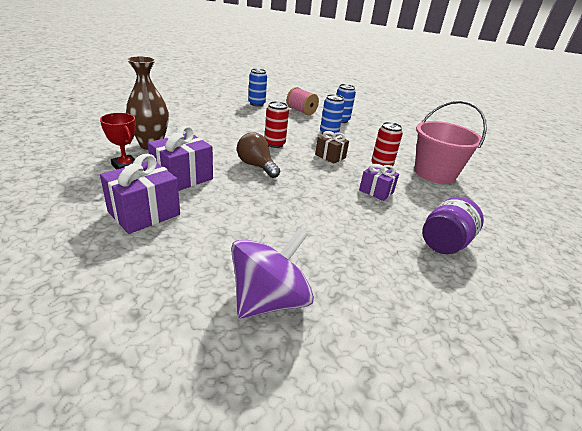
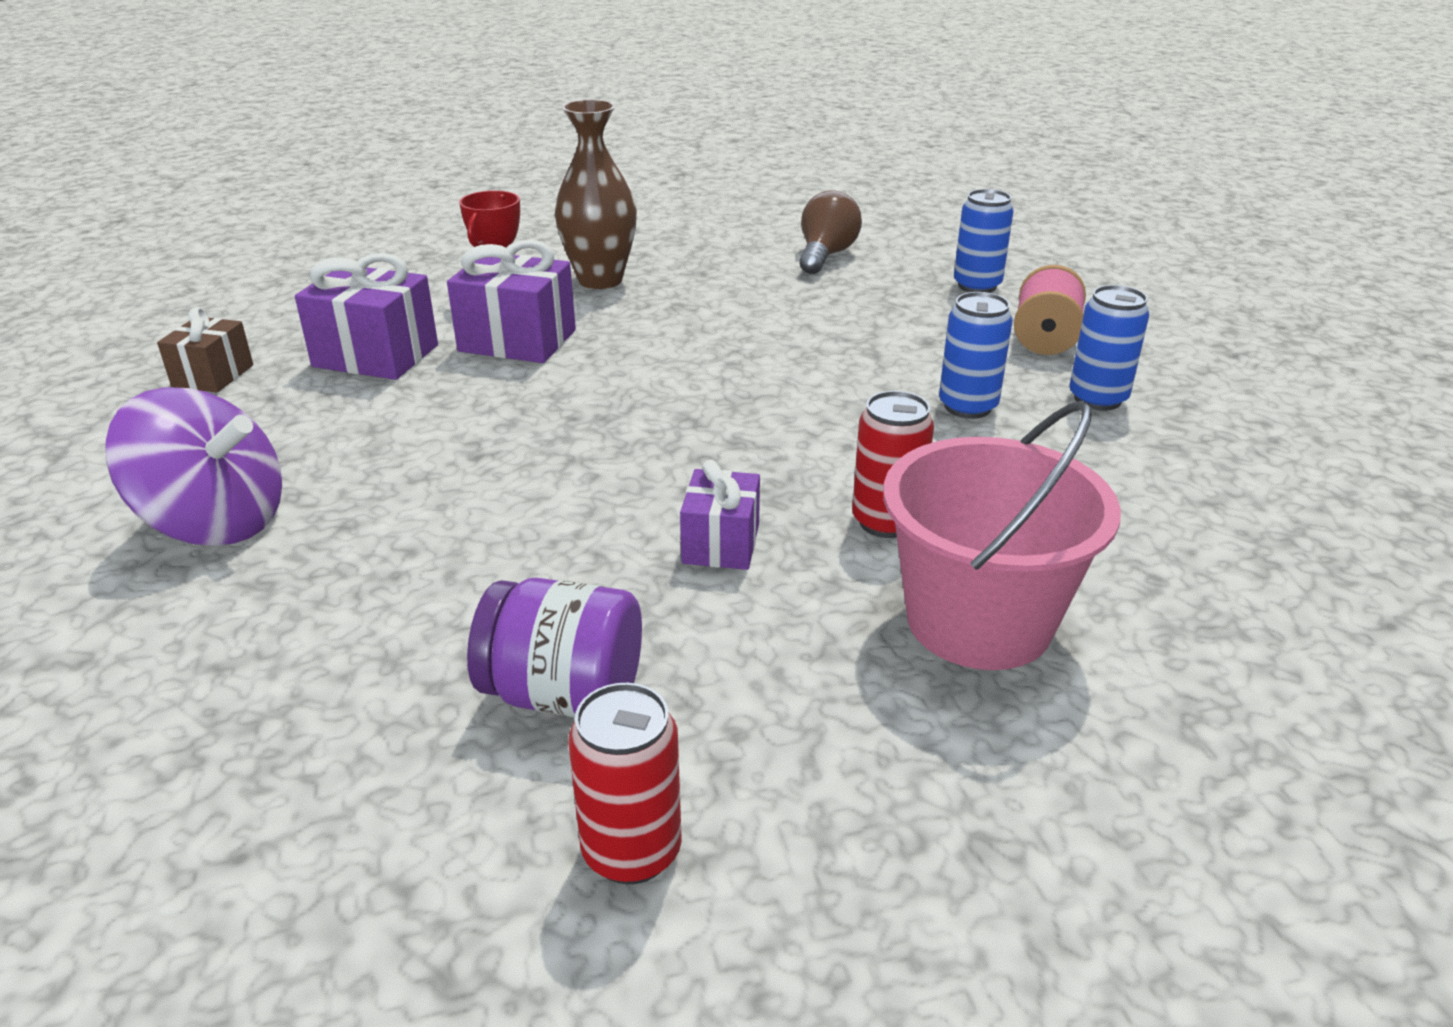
camera: 65 degrees right, 0 degrees up
brown light bulb [237,132,280,178] -> brown light bulb moved to [799,190,862,274]
red can [265,101,289,148] -> red can moved to [568,683,682,884]
brown gift [315,131,349,164] -> brown gift moved to [157,307,253,393]

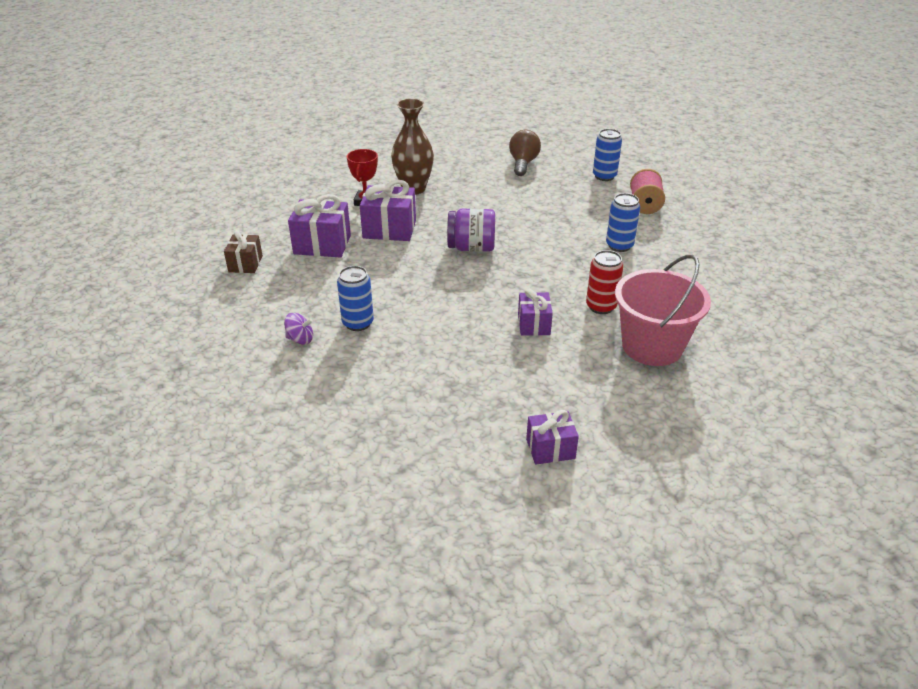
camera: 10 degrees left, 5 degrees up
purple spinning top [106,387,282,546] -> purple spinning top [284,313,313,345], size x0.45
purple jar [467,578,642,718] -> purple jar moved to [447,208,495,252]
red can [568,683,682,884] -> purple gift [526,410,579,465]
blue can [1070,285,1149,411] -> blue can moved to [337,266,374,331]

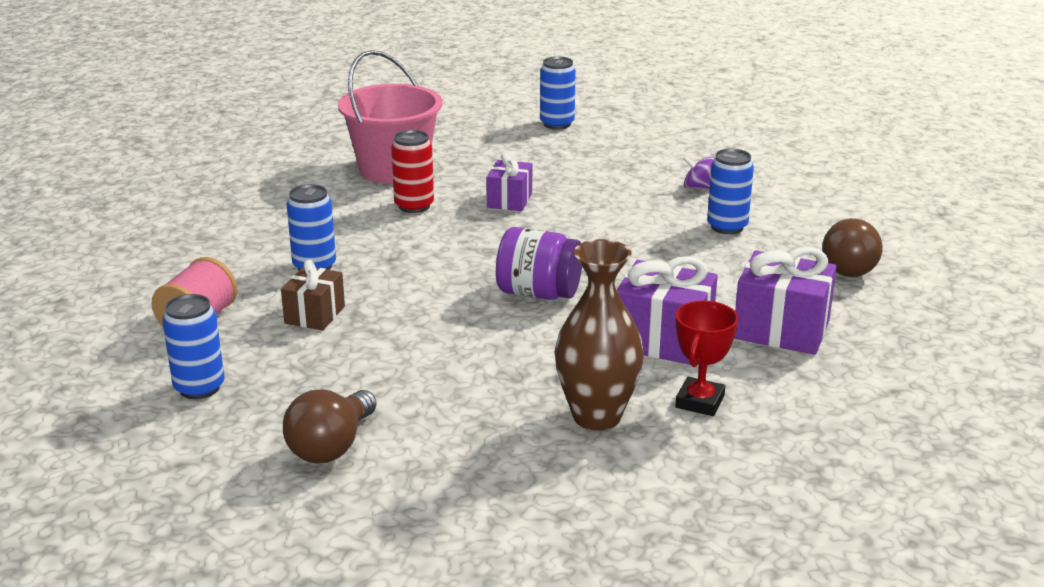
camera: 165 degrees left, 10 degrees down
brown gift [224,230,263,273] -> brown gift moved to [281,260,345,330]
purple spinning top [284,313,313,345] -> purple spinning top moved to [683,156,715,189]
purple gift [526,410,579,465] -> blue can [540,56,576,130]
none -> brown light bulb [822,218,883,277]

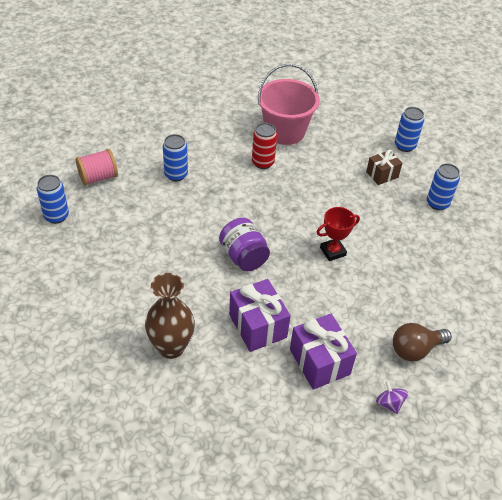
camera: 40 degrees right, 20 degrees up
brown gift [281,260,345,330] -> brown gift moved to [366,149,402,185]
brown light bulb [283,389,377,463] -> none
purple gift [486,153,532,211] -> none
red trophy [675,301,738,416] -> red trophy moved to [317,207,360,261]
purple spinning top [683,156,715,189] -> purple spinning top moved to [376,380,408,414]
blue can [707,149,754,234] -> blue can moved to [427,163,460,210]

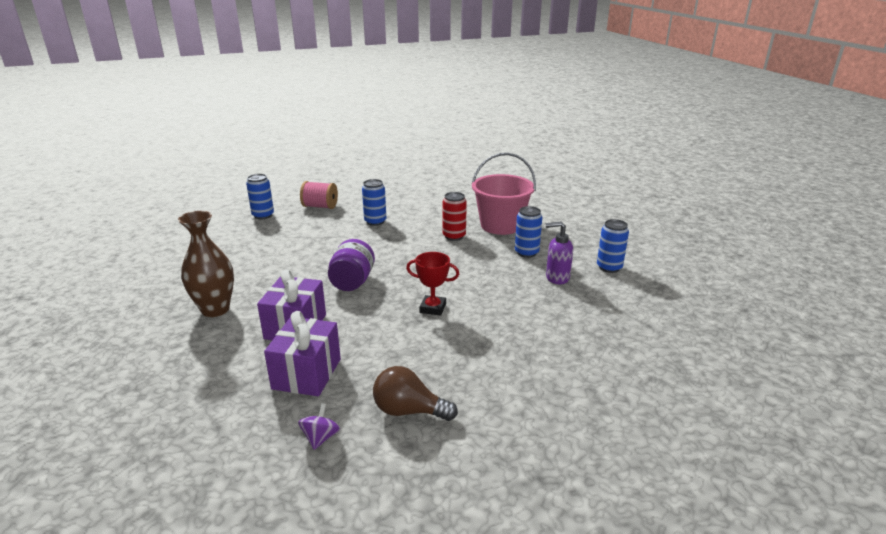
camera: 40 degrees right, 20 degrees down
brown gift [366,149,402,185] -> purple soap dispenser [546,222,573,284]
blue can [427,163,460,210] -> blue can moved to [515,206,542,258]

